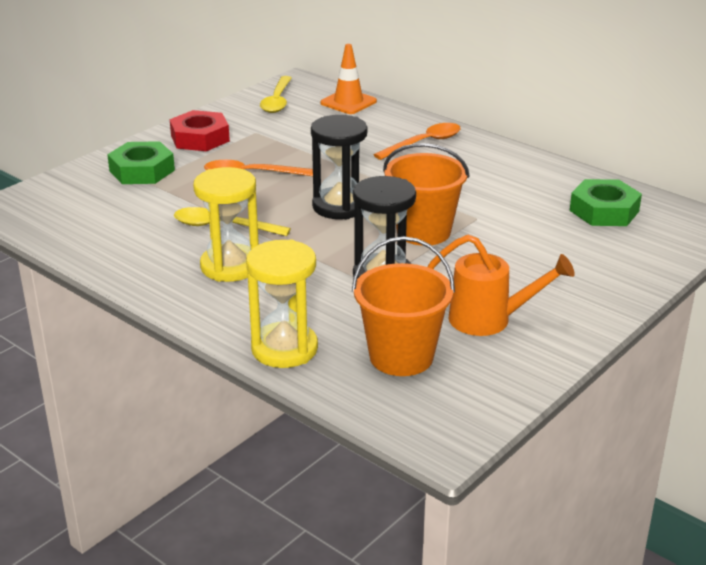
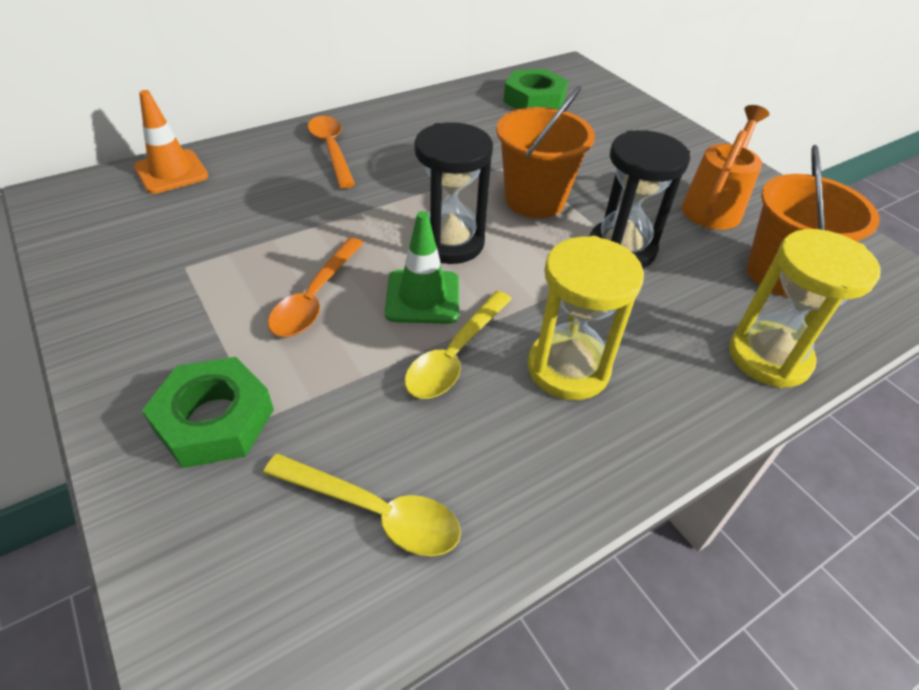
camera: 75 degrees left, 15 degrees up
red nut [170,110,230,151] -> none
yellow spoon [260,76,292,113] -> yellow spoon moved to [263,454,461,556]
none -> green traffic cone [385,211,459,324]

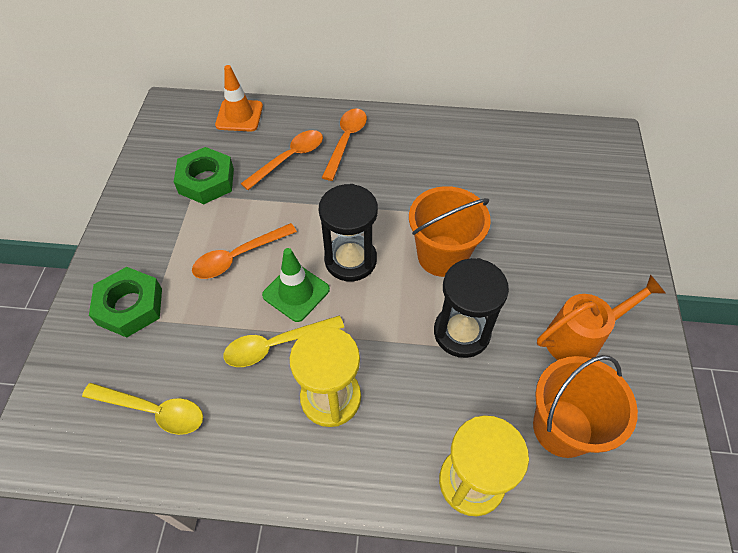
camera: 40 degrees right, 10 degrees up
yellow spoon [263,454,461,556] -> yellow spoon turned 45 degrees counterclockwise [82,383,203,435]
green nut [503,69,568,109] -> green nut moved to [174,147,234,204]
none -> orange spoon [241,130,323,190]

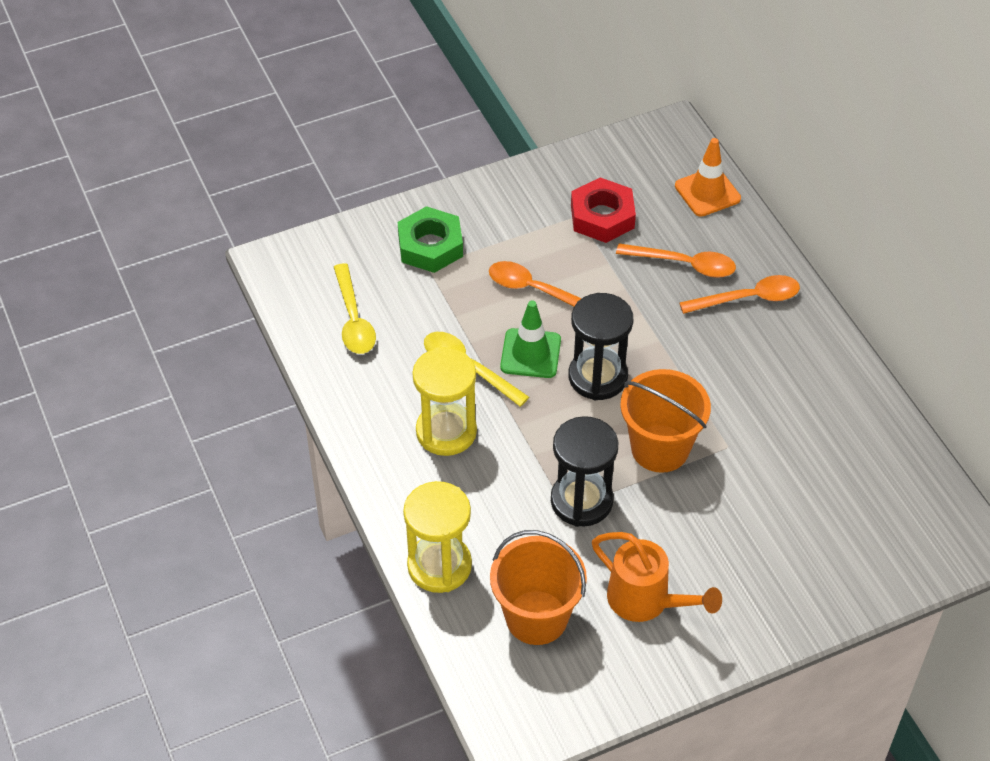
camera: 60 degrees right, 5 degrees down
green nut [174,147,234,204] -> red nut [571,177,636,243]

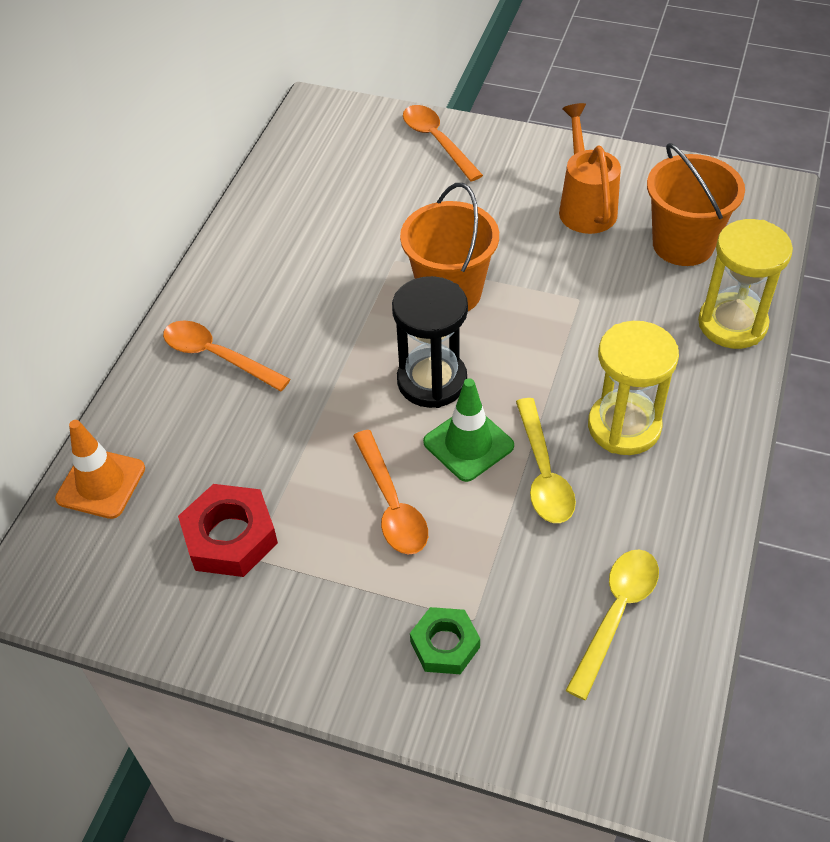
camera: 135 degrees left, 0 degrees up
green nut [398,206,463,273] -> green nut [410,607,480,674], size x0.66
black hourglass [551,416,618,527] -> none
orange spoon [616,243,736,278] -> orange spoon moved to [403,105,483,182]

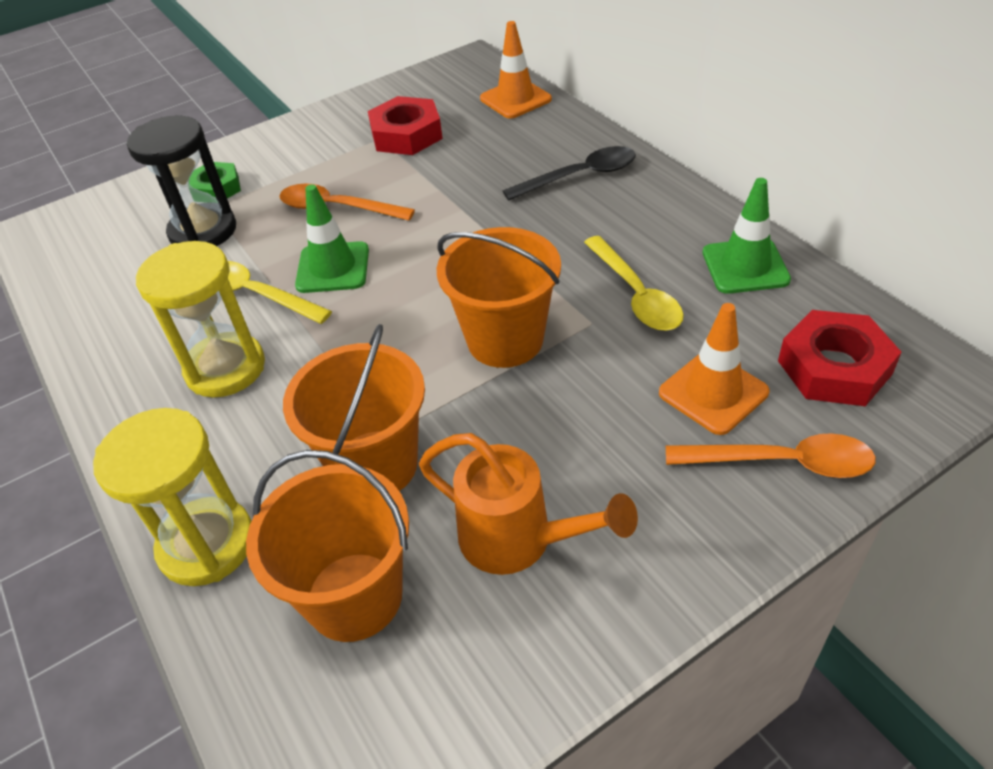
camera: 130 degrees right, 5 degrees down
orange spoon [163,321,291,391] -> black spoon [503,146,636,200]
black hourglass [392,276,468,408] -> black hourglass moved to [127,116,236,246]
yellow spoon [566,549,659,700] -> yellow spoon moved to [584,236,684,331]
none -> orange bucket [283,324,425,491]
none -> orange traffic cone [659,303,769,435]
none -> green traffic cone [703,178,791,294]
none -> red nut [778,310,901,406]

